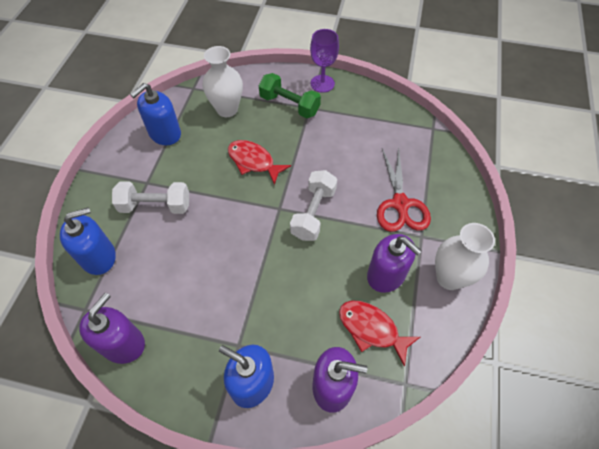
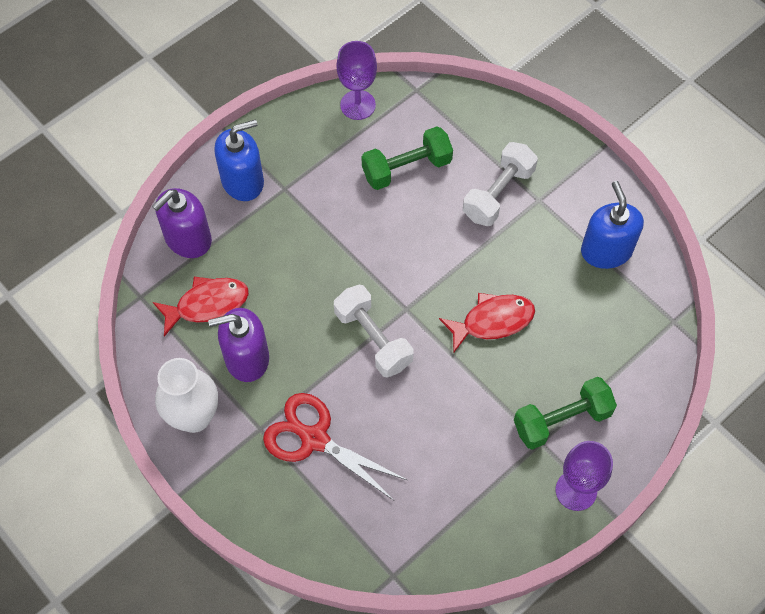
camera: 125 degrees right, 5 degrees up
blue soap dispenser [60,207,116,275] -> none
purple soap dispenser [79,293,145,364] -> purple goblet [336,41,377,120]
white vase [203,46,243,117] -> none
none -> green dumbbell [362,126,453,190]

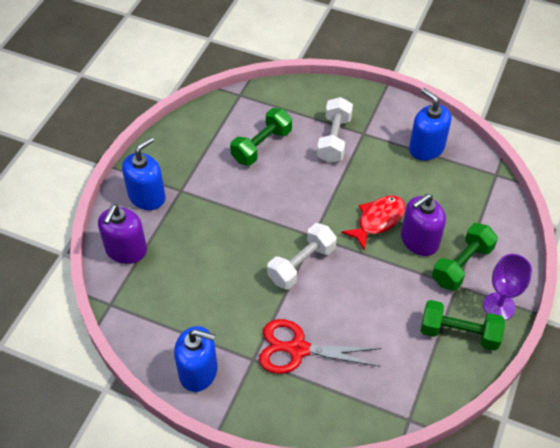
camera: 25 degrees left, 10 degrees down
red fish [153,277,249,337] -> none
white vase [155,358,218,433] -> blue soap dispenser [174,326,217,392]
purple soap dispenser [208,308,269,382] -> purple soap dispenser moved to [401,194,446,256]
white dumbbell [334,285,413,378] -> white dumbbell turned 75 degrees counterclockwise [267,223,337,289]
purple goblet [336,41,377,120] -> none
none -> green dumbbell [421,300,505,351]

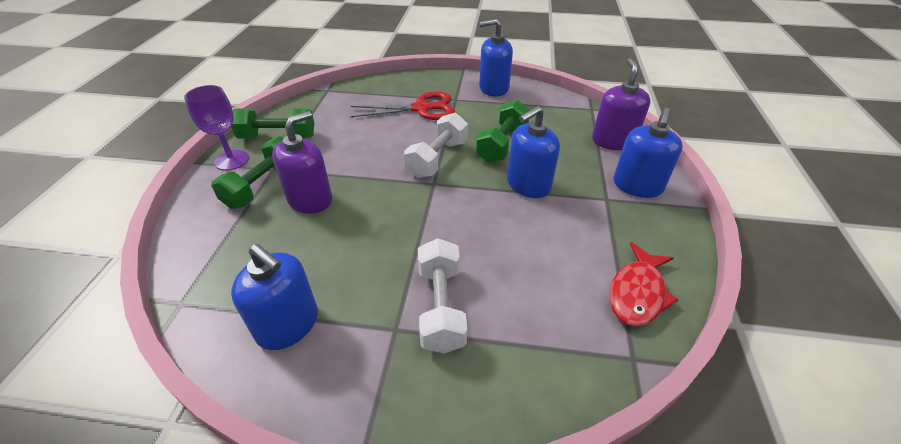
camera: 165 degrees right, 10 degrees down
green dumbbell [230,108,292,166] -> green dumbbell moved to [476,100,530,163]
red fish [341,195,405,251] -> red fish moved to [609,242,679,327]
none -> blue soap dispenser [507,106,560,198]

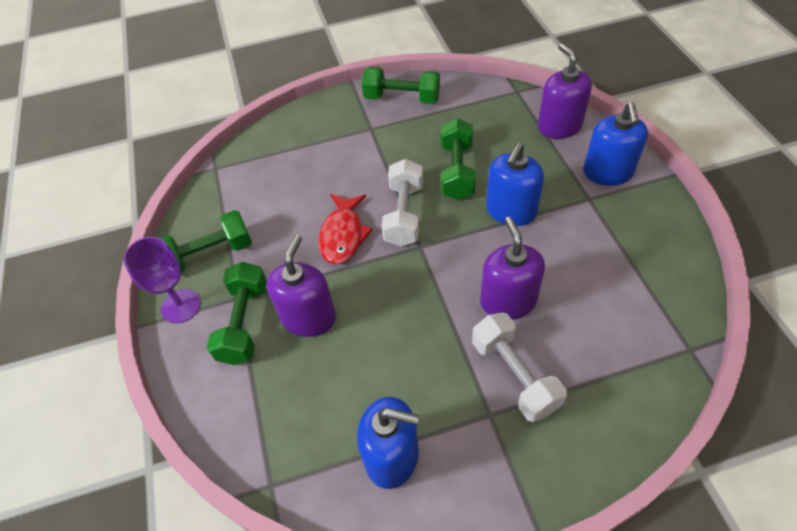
camera: 20 degrees left, 10 degrees up
red scissors [350,91,455,120] -> none
blue soap dispenser [479,19,513,97] -> green dumbbell [362,67,440,104]
red fish [609,242,679,327] -> red fish moved to [318,194,373,264]
none -> purple soap dispenser [480,217,545,320]

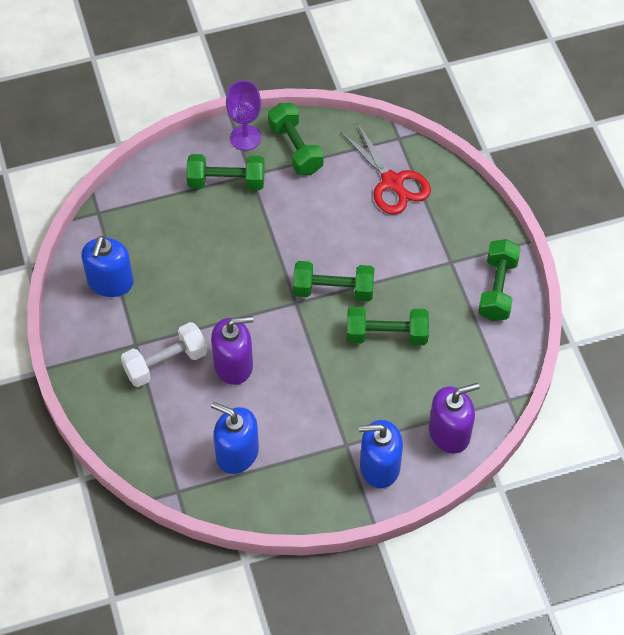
camera: 85 degrees right, 5 degrees up
purple soap dispenser [267,235,336,337] -> none
red fish [318,194,373,264] -> none
white dumbbell [382,159,423,247] -> green dumbbell [293,261,374,302]
blue soap dispenser [486,143,544,226] -> blue soap dispenser moved to [211,402,259,474]
none -> red scissors [341,123,431,215]

